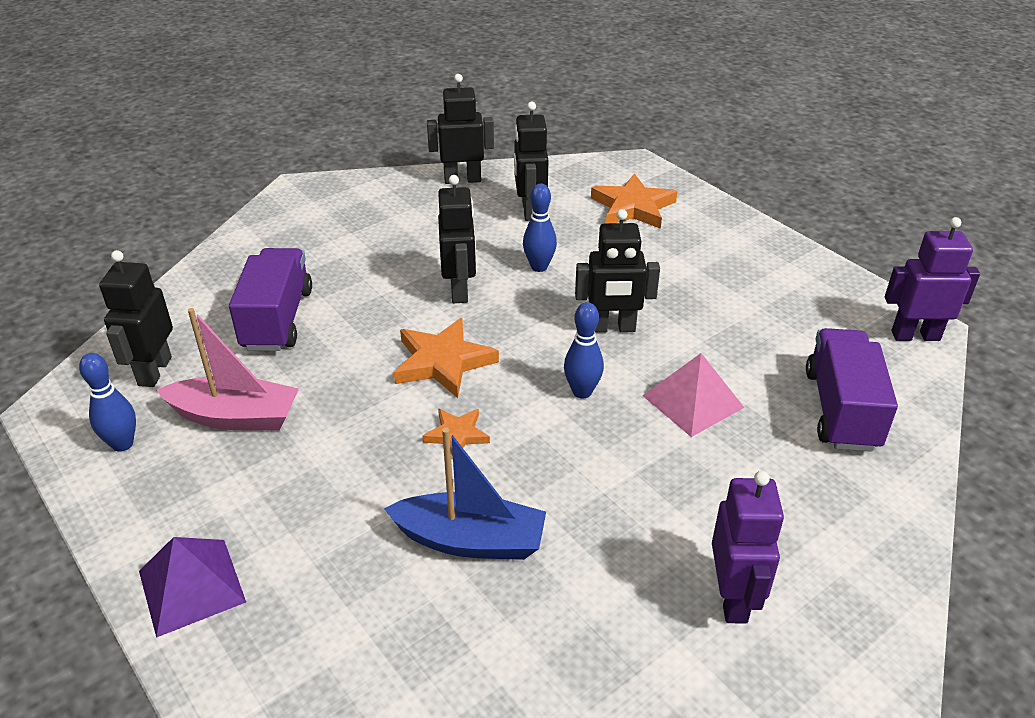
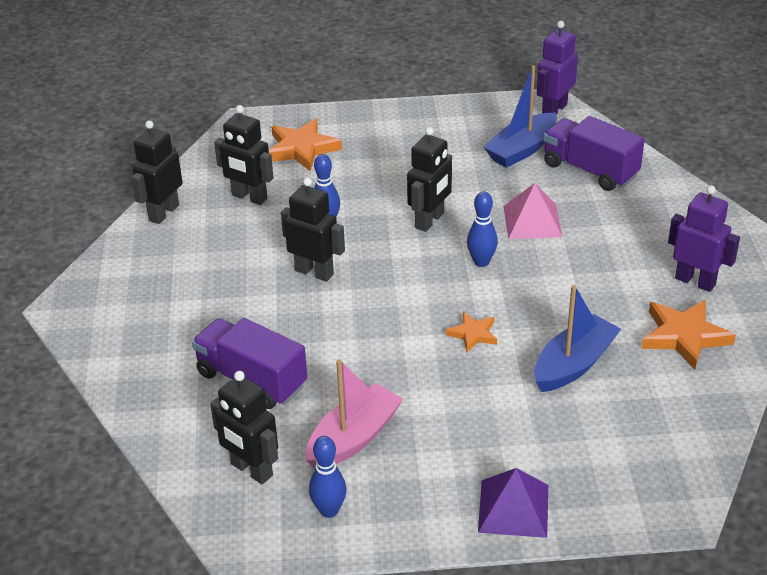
camera: 55 degrees left, 0 degrees up
orange star [394,318,499,398] -> orange star moved to [642,300,736,370]
none -> blue boat [484,65,557,168]

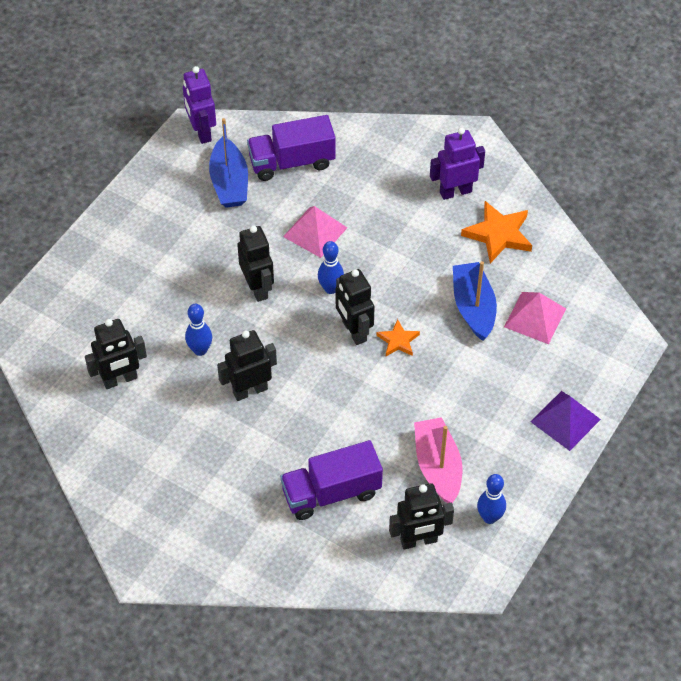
camera: 55 degrees left, 15 degrees up
black robot [131,120,183,224] -> black robot moved to [336,269,375,345]
orange star [269,119,342,171] -> none
none -> pink pyramid [504,292,566,344]

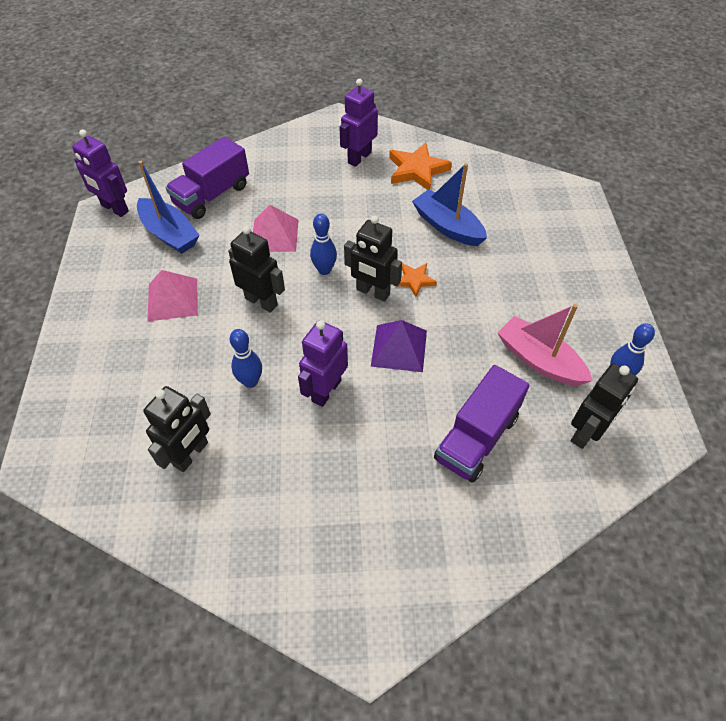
camera: 35 degrees left, 0 degrees up
black robot [217,330,277,401] -> purple robot [298,320,348,407]
pink pyramid [504,292,566,344] -> pink pyramid moved to [148,270,198,321]
purple pyramid [531,391,601,451] -> purple pyramid moved to [371,320,427,372]

